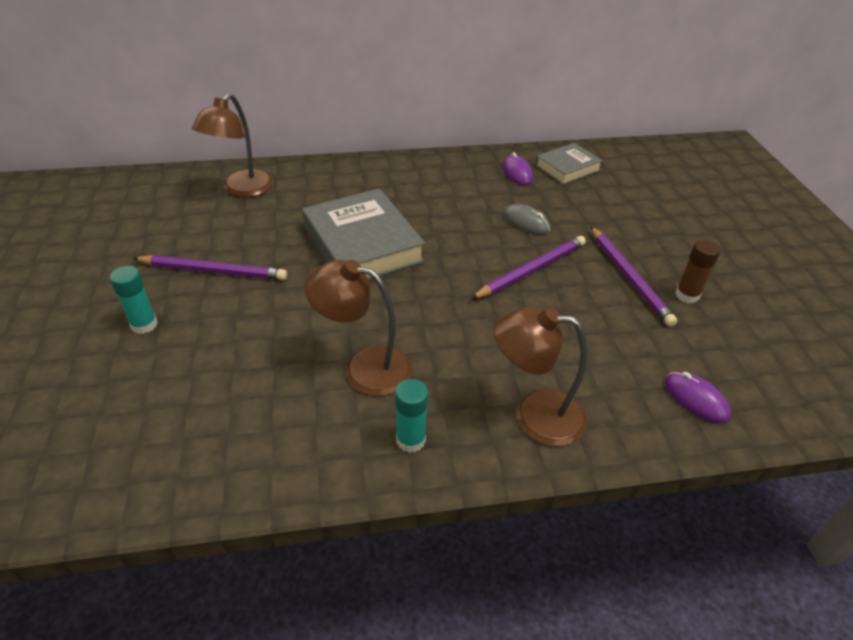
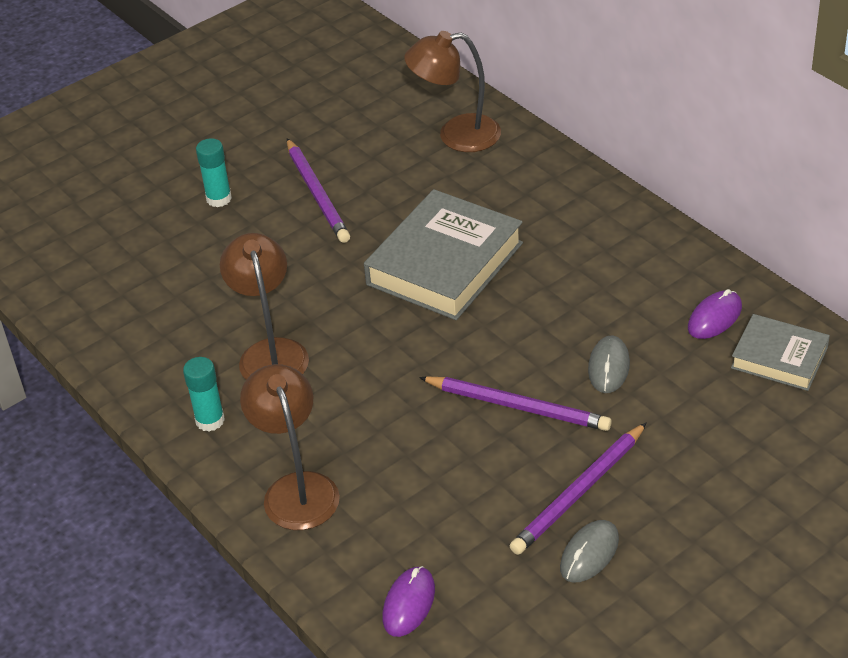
camera: 65 degrees right, 0 degrees up
brown glue stick [675,240,721,303] -> grey mouse [560,520,619,583]

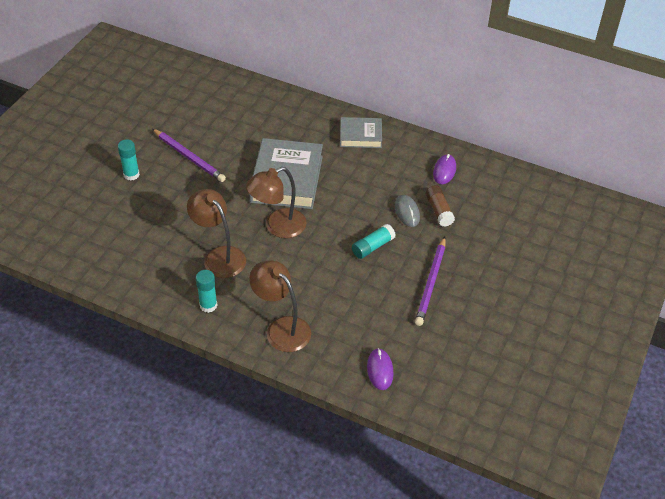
camera: 30 degrees left, 5 degrees up
brown lamp [404,31,501,152] -> brown lamp moved to [246,167,307,238]
purple pencil [419,376,612,431] -> turquoise glue stick [352,224,396,259]
grey mouse [560,520,619,583] -> none
grey book [731,314,830,391] -> grey book moved to [340,117,382,148]
none -> brown glue stick [426,185,455,227]

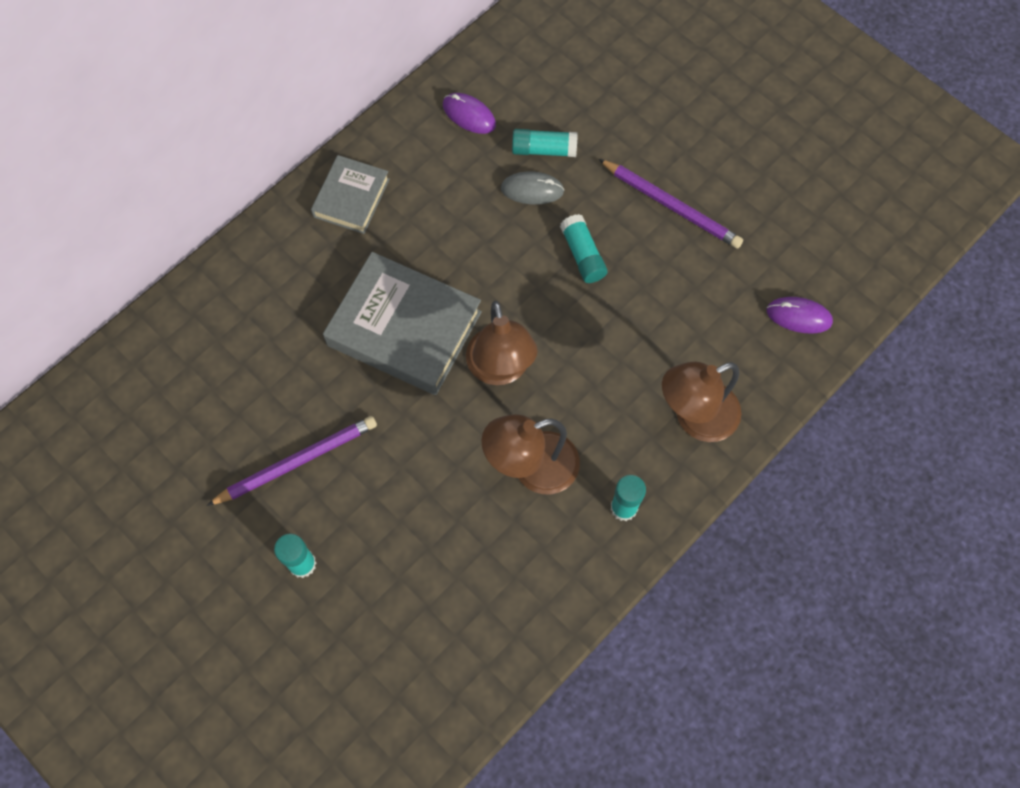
camera: 70 degrees left, 20 degrees up
brown glue stick [426,185,455,227] -> turquoise glue stick [512,129,578,157]

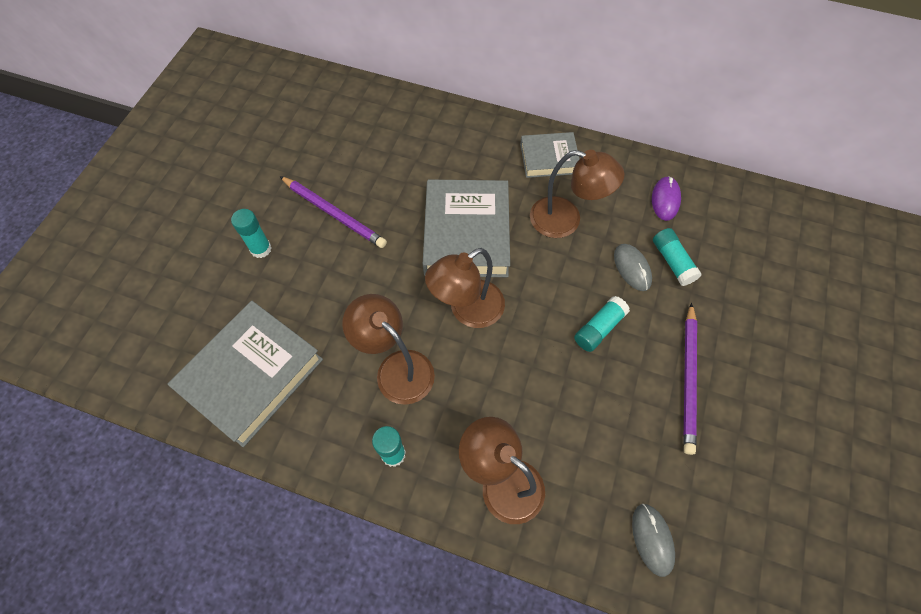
camera: 65 degrees right, 5 degrees down
purple mouse [766,297,833,334] -> grey mouse [632,504,675,577]
none -> grey book [168,301,323,447]
none -> brown lamp [530,150,625,238]

